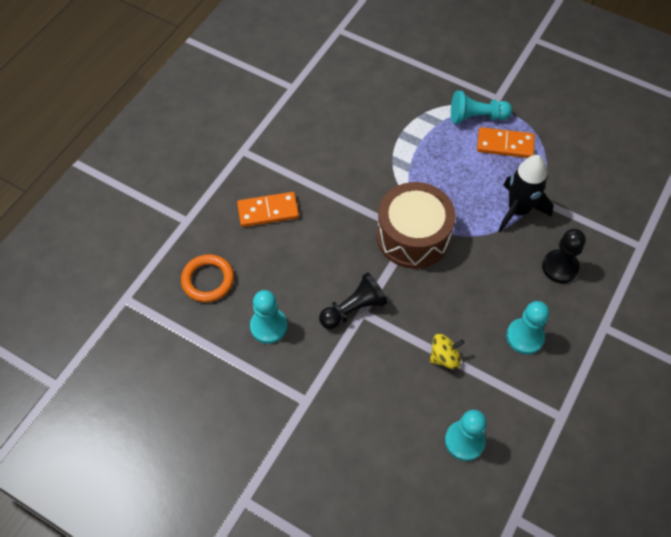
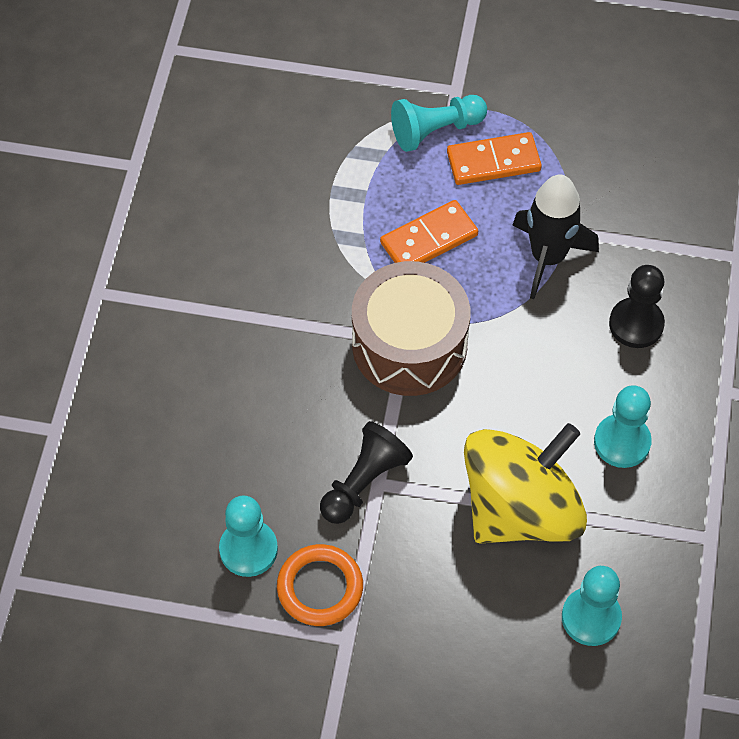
camera: 20 degrees left, 0 degrees up
orange ring [181,254,234,302] -> orange ring moved to [277,544,363,626]
orange domino [237,192,299,227] -> orange domino moved to [380,200,478,263]
yellow spinning top [430,334,464,369] -> yellow spinning top [464,423,587,543], size x2.43

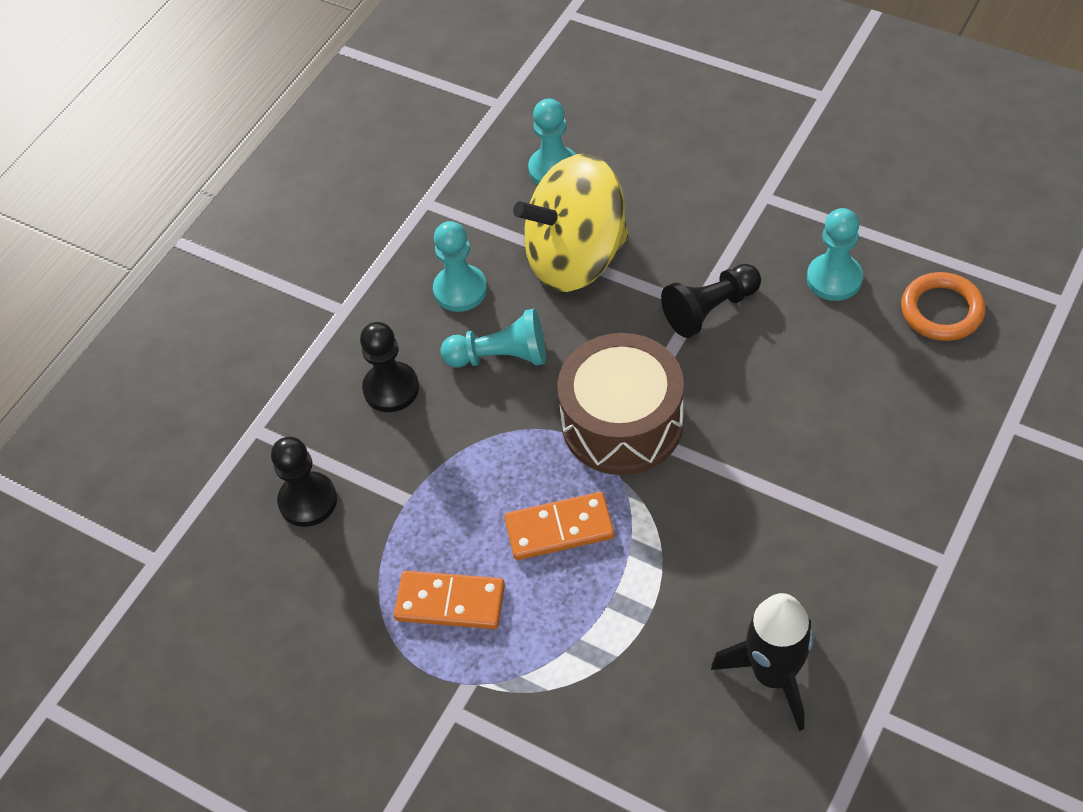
camera: 155 degrees left, 5 degrees down
orange ring [277,544,363,626] -> orange ring moved to [901,272,986,341]
turquoise pawn [391,95,487,152] -> turquoise pawn moved to [440,309,546,368]
black rocket [513,174,599,299] -> black rocket moved to [711,593,814,731]
none -> black pawn [271,436,337,527]

